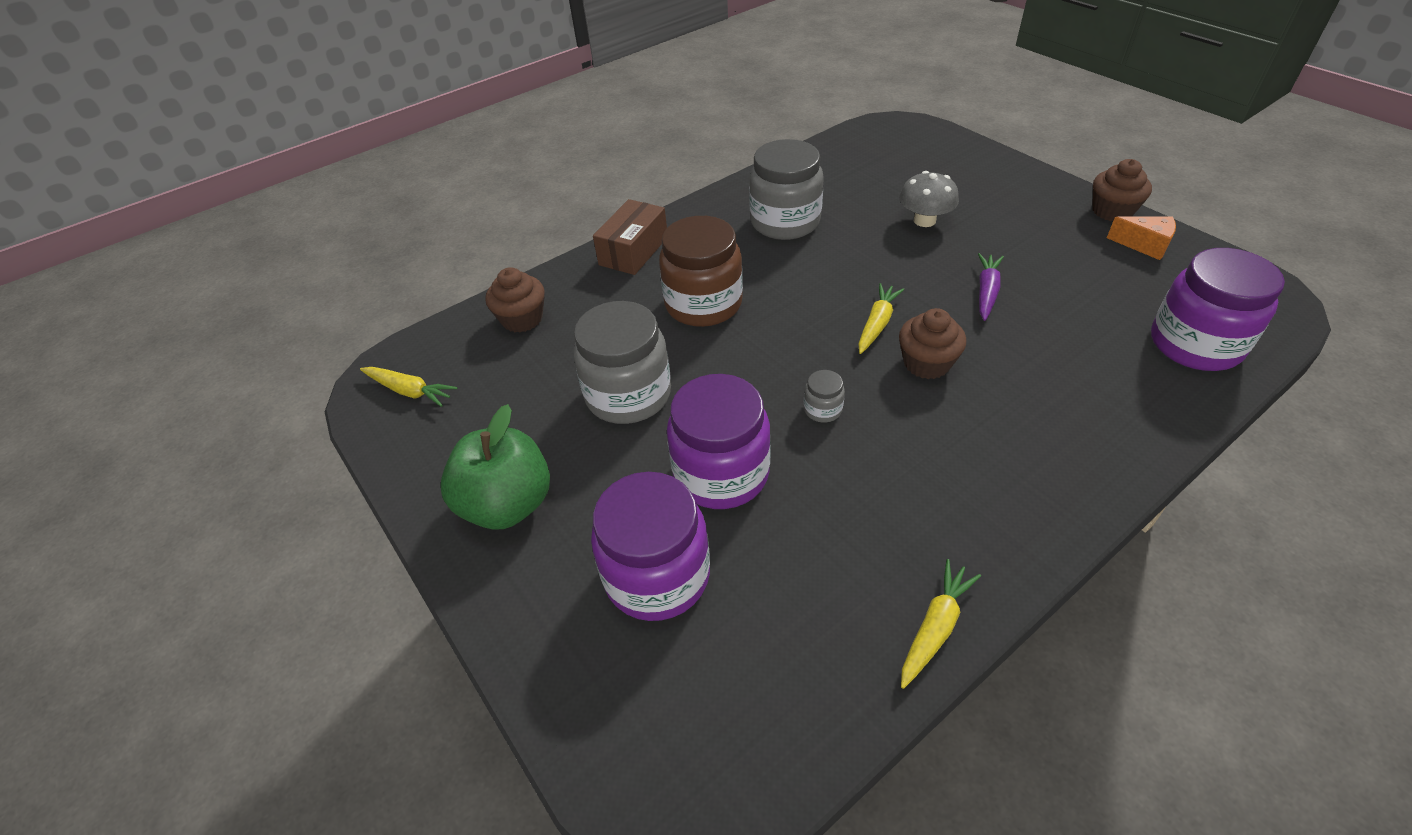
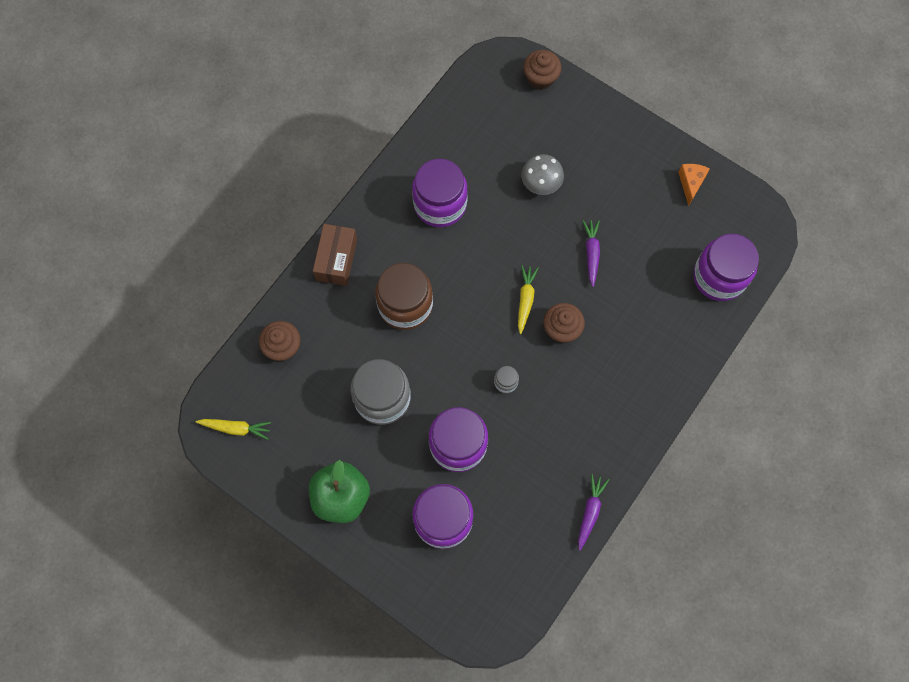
camera: 20 degrees left, 25 degrees up
grey jar [749,139,824,240] -> purple jar [412,159,468,227]
yellow carrot [901,559,981,689] -> purple carrot [578,474,609,551]
brown cupcake [1092,159,1152,221] -> brown cupcake moved to [523,50,561,90]
orange cheese [1107,216,1176,260] -> orange cheese turned 90 degrees counterclockwise [678,164,710,206]

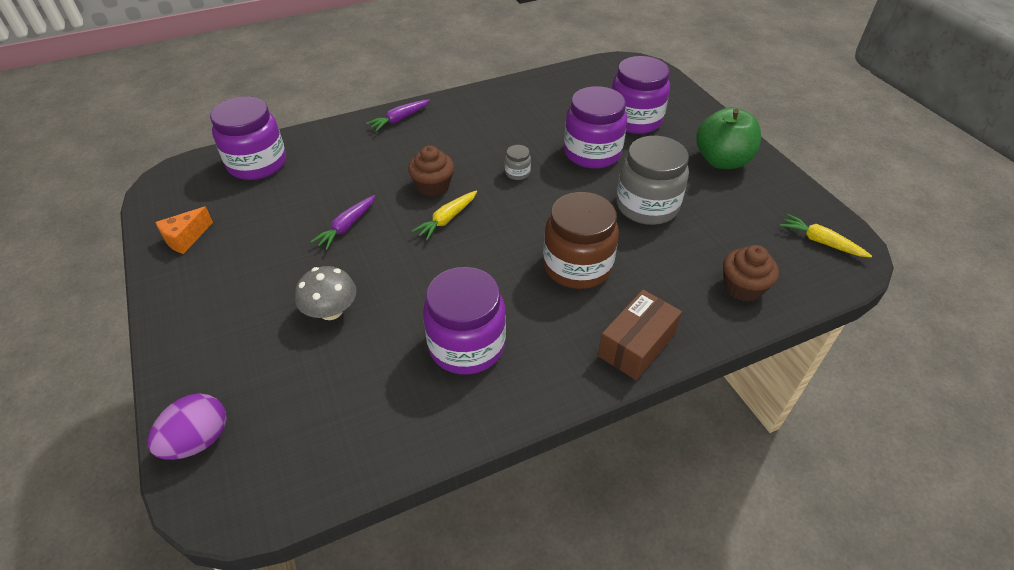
camera: 150 degrees left, 25 degrees down
brown cupcake [523,50,561,90] -> purple egg [148,394,227,460]
purple carrot [578,474,609,551] -> purple carrot moved to [366,99,430,132]

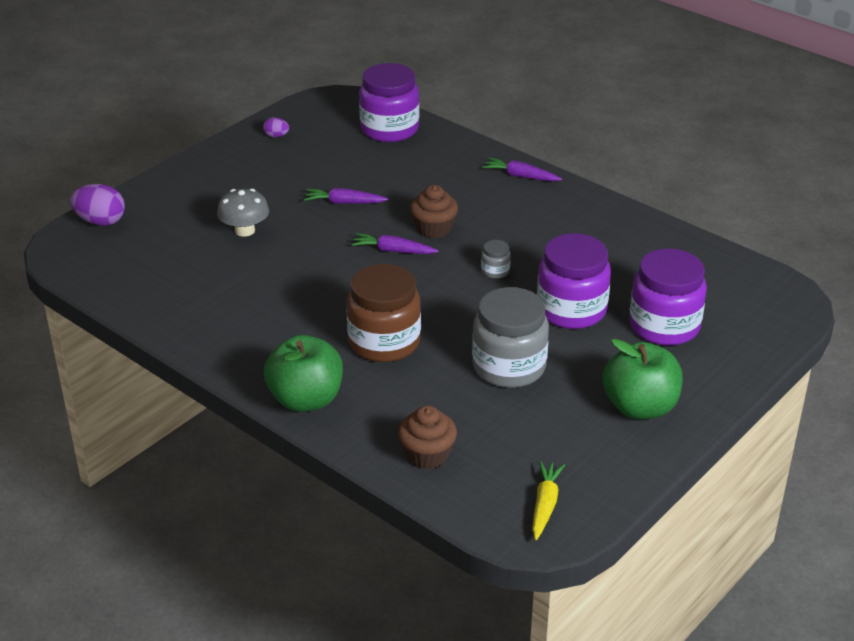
camera: 65 degrees right, 10 degrees down
orange cheese [155,206,213,254] -> purple egg [263,117,289,137]
yellow carrot [412,191,477,240] -> purple carrot [351,233,439,254]
purple jar [423,267,506,375] -> none
brown box [598,290,682,380] -> green apple [264,335,343,412]

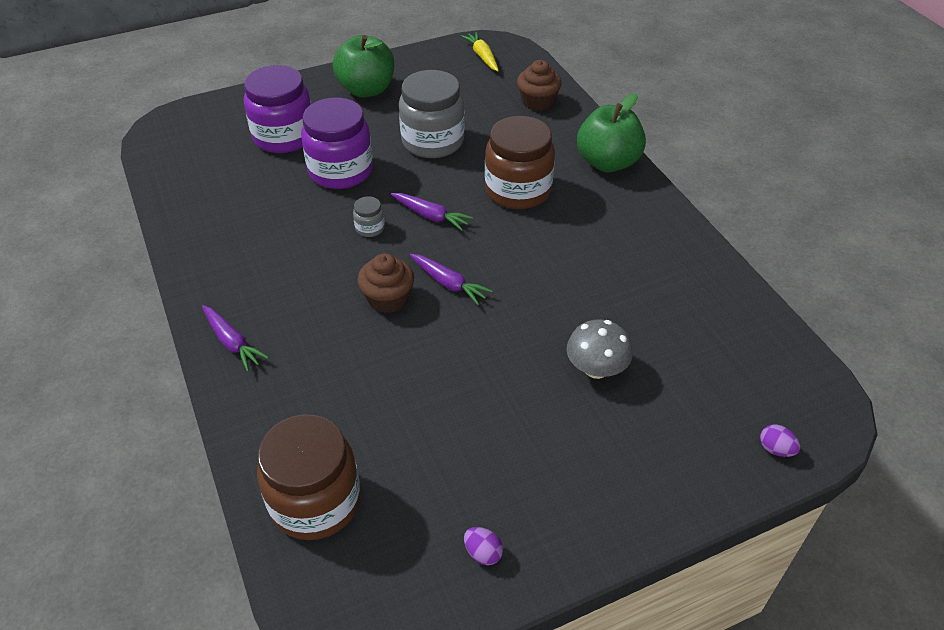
camera: 155 degrees left, 10 degrees up
purple egg [70,184,125,226] -> purple egg [760,425,800,457], size x0.53
purple carrot [304,188,388,204] -> purple carrot moved to [391,193,473,231]
purple jar [359,63,420,142] -> brown jar [257,414,360,540]
yellow carrot [532,461,565,540] -> yellow carrot turned 120 degrees clockwise [461,32,499,71]

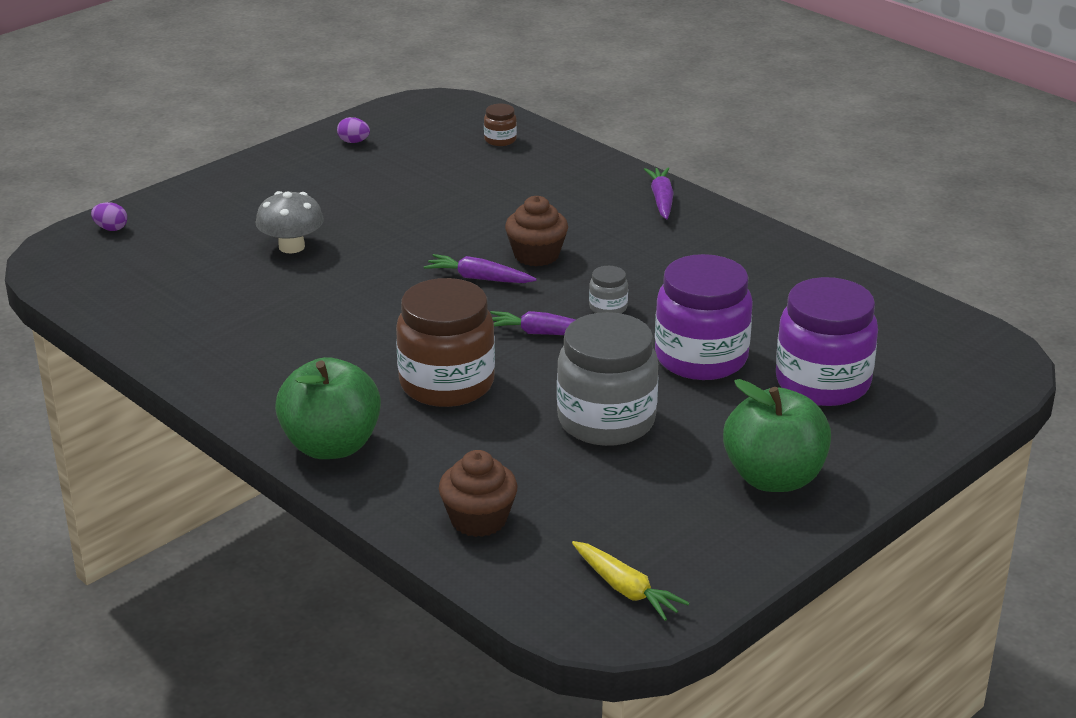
camera: 160 degrees right, 15 degrees down
purple carrot [202,305,269,372] -> purple carrot turned 60 degrees clockwise [644,168,673,219]
brown jar [257,414,360,540] -> brown jar [484,104,517,146], size x0.43

